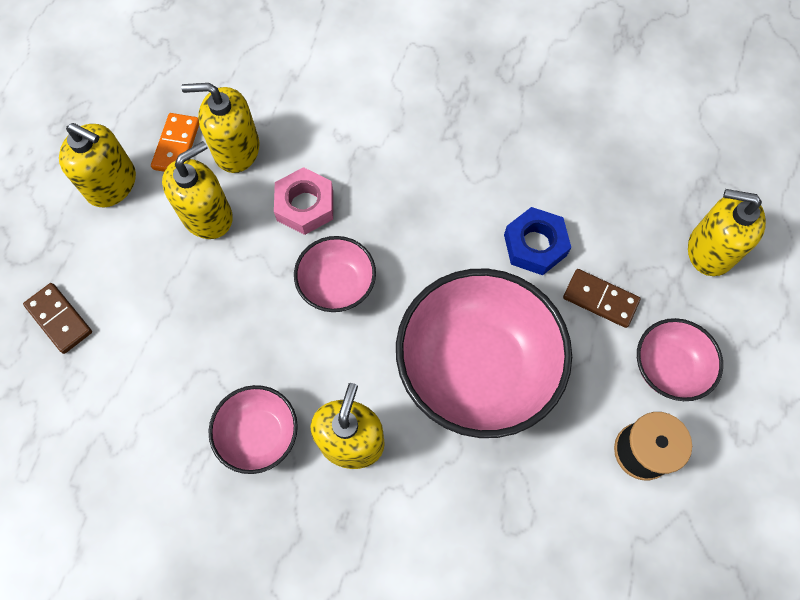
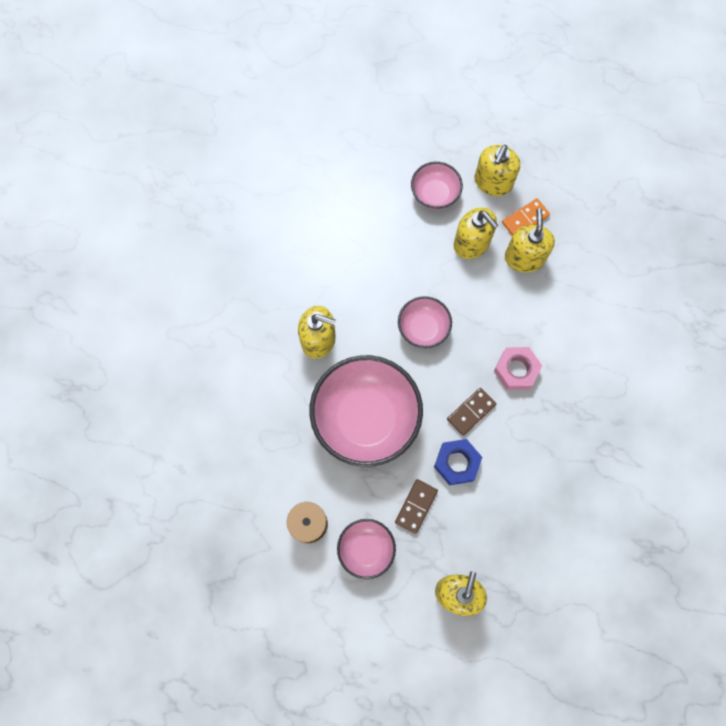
camera: 90 degrees right, 5 degrees up
brown domino [23,283,92,354] -> brown domino moved to [447,388,496,436]
orange domino [151,113,199,172] -> orange domino turned 45 degrees counterclockwise [502,198,550,236]
pink bowl [208,385,298,474] -> pink bowl moved to [411,162,463,210]
pink nut [274,167,333,235] -> pink nut moved to [494,347,542,390]

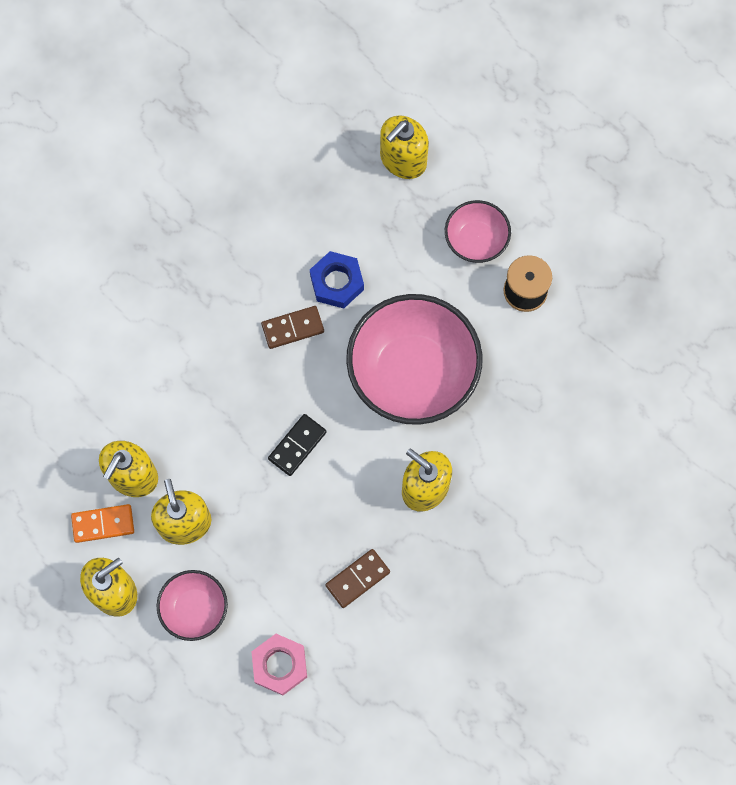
camera: 155 degrees left, 0 degrees up
brown domino [395,479,438,534] -> brown domino moved to [325,549,390,608]
pink bowl [398,296,452,348] -> black domino [268,414,327,476]
pink nut [494,347,542,390] -> pink nut moved to [251,634,307,695]

